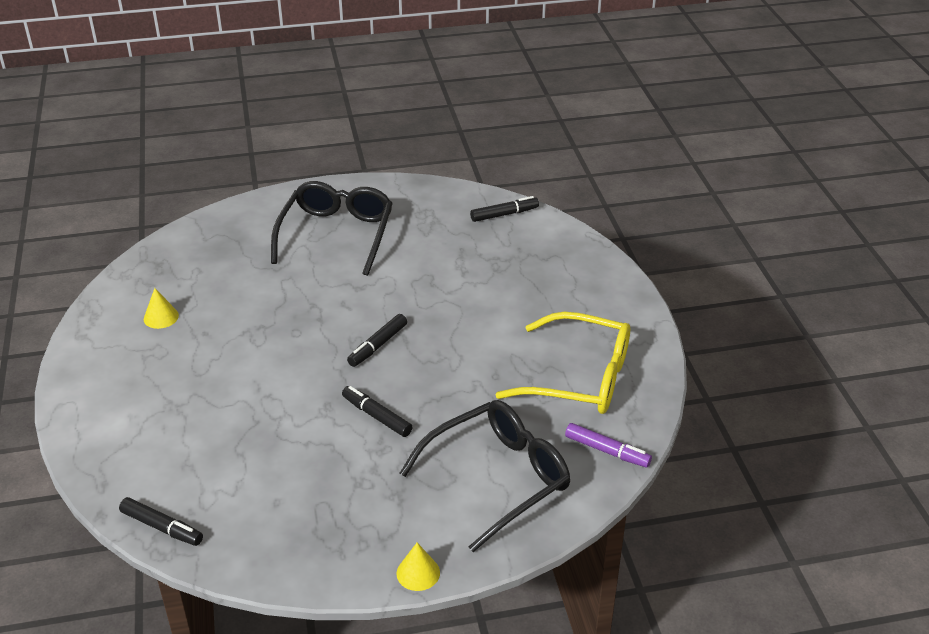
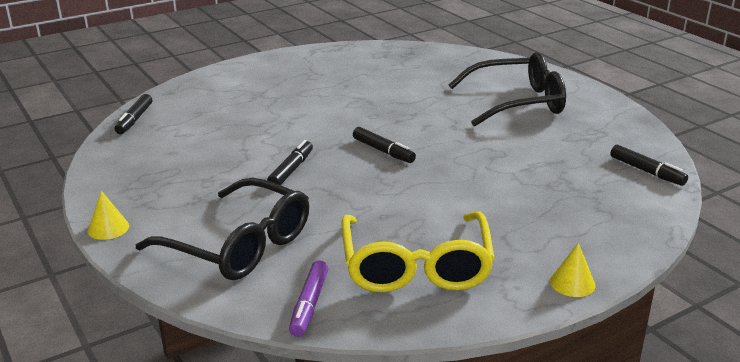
camera: 70 degrees right, 10 degrees down
yellow cone [144,288,179,329] -> yellow cone moved to [550,243,595,297]
black marker [347,314,407,367] -> black marker turned 150 degrees counterclockwise [353,127,416,163]

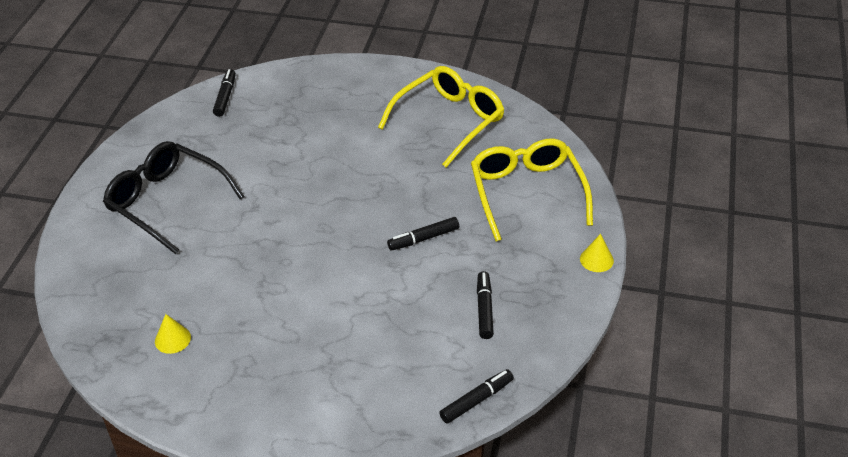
camera: 135 degrees left, 15 degrees up
black glasses [136,178,309,280] -> yellow glasses [471,138,593,242]
purple marker [289,260,328,337] -> none
black marker [353,127,416,163] -> black marker moved to [477,271,494,339]
yellow cone [550,243,595,297] -> yellow cone moved to [155,314,191,354]

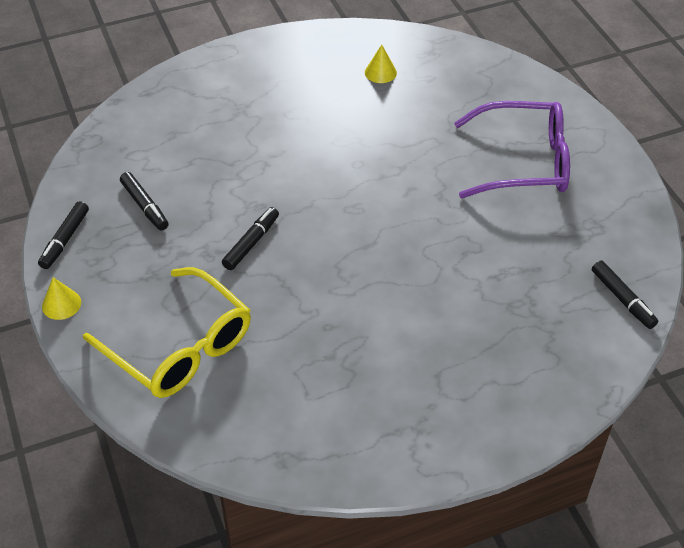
camera: 145 degrees right, 5 degrees up
black glasses [103,141,245,254] -> purple glasses [454,101,570,198]
yellow glasses [378,66,504,167] -> none
black marker [439,369,514,424] -> black marker moved to [38,201,89,269]

